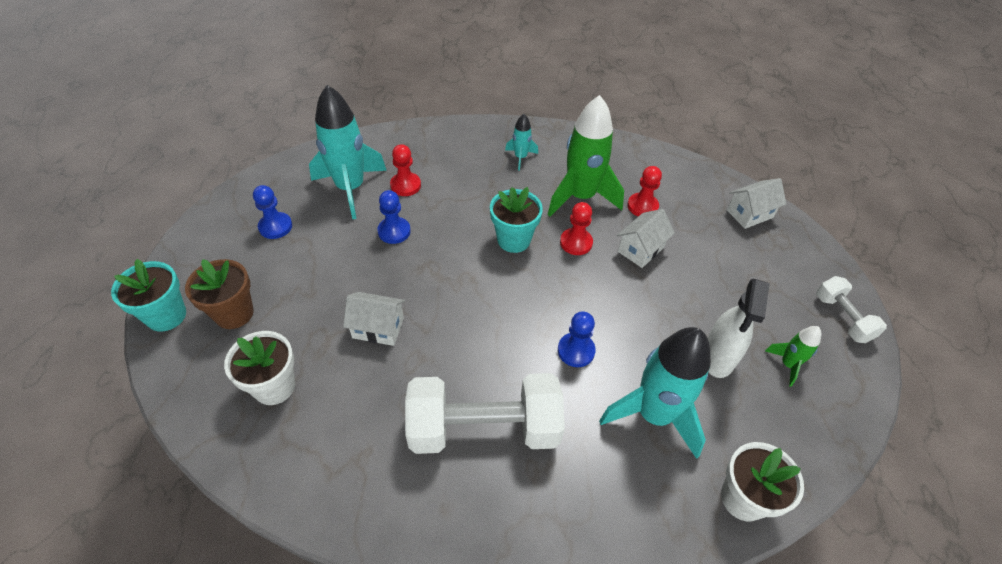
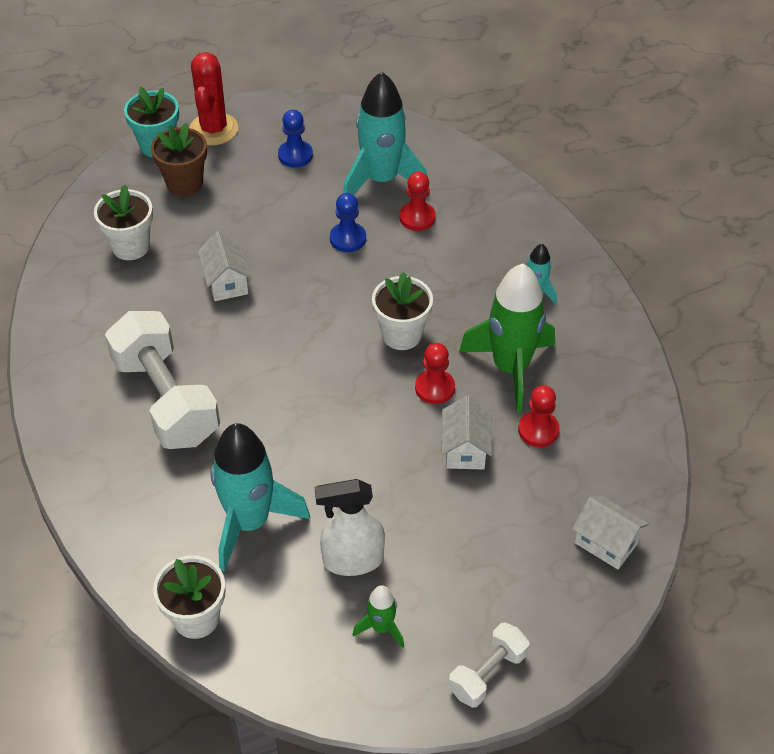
camera: 65 degrees right, 0 degrees up
turquoise flower pot [490,187,543,253] -> white flower pot [372,272,433,350]
blue pawn [558,311,596,367] -> none
white house [617,209,675,268] -> white house turned 75 degrees clockwise [442,395,492,469]
none -> red cactus [189,52,238,145]

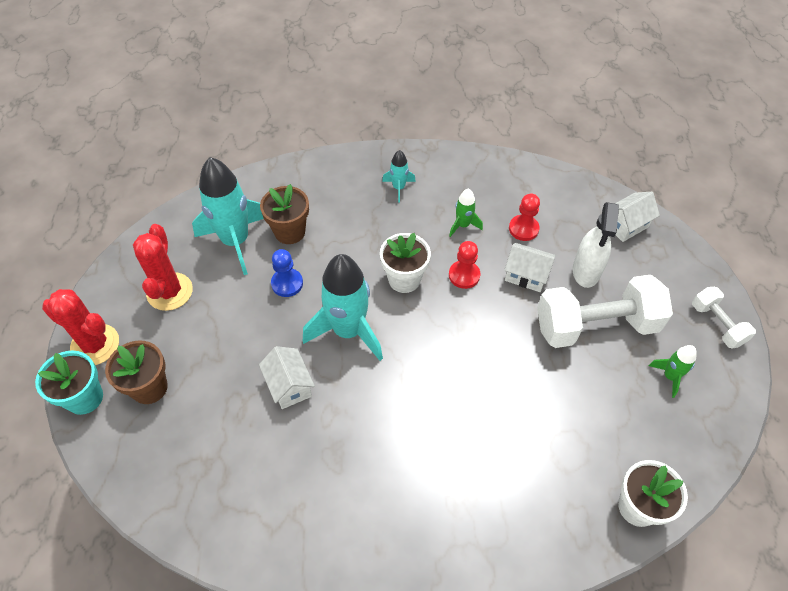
camera: 70 degrees left, 5 degrees up
white flower pot [94,184,153,260] -> none
white dumbbell [105,311,220,449] -> white dumbbell moved to [537,275,673,348]
white house [198,231,252,301] -> white house turned 60 degrees clockwise [259,346,315,409]
turquoise rocket [211,423,310,572] -> turquoise rocket moved to [303,254,383,361]
blue pawn [278,110,313,168] -> red cactus [133,224,193,311]
white spray bottle [315,479,385,576] -> white spray bottle moved to [573,202,619,288]
red pawn [400,172,436,231] -> brown flower pot [260,184,309,244]
green rocket [459,264,555,413] -> green rocket [449,189,483,237], size x0.47

